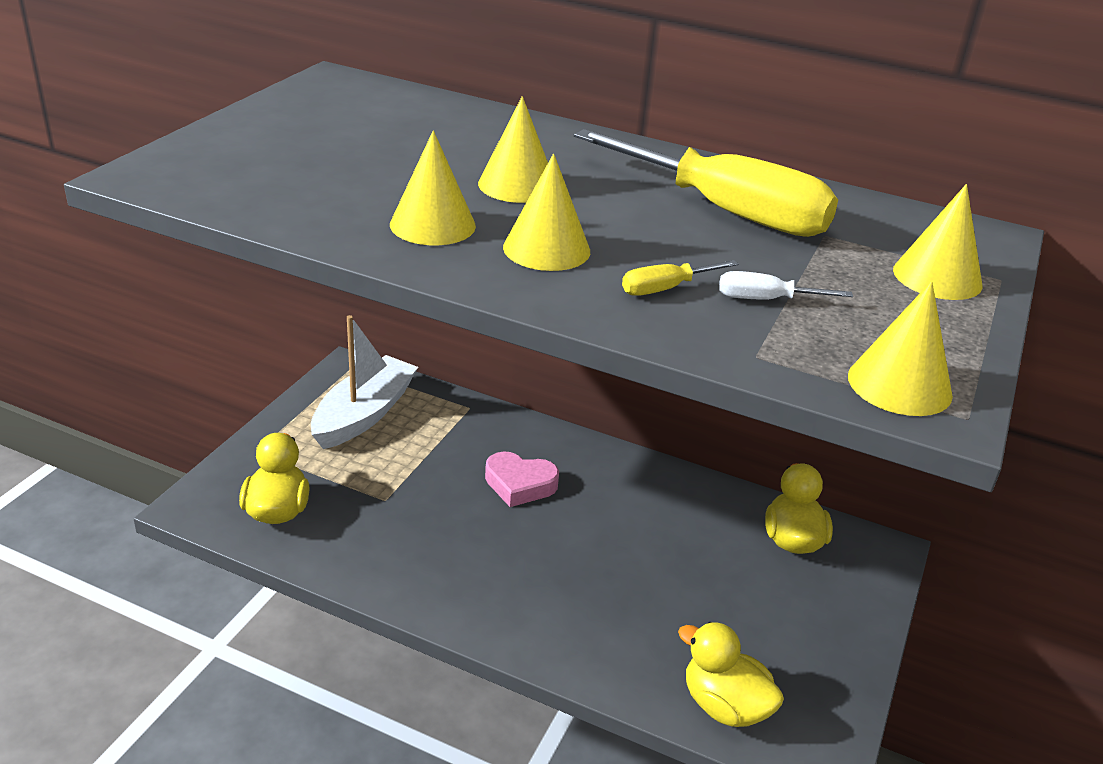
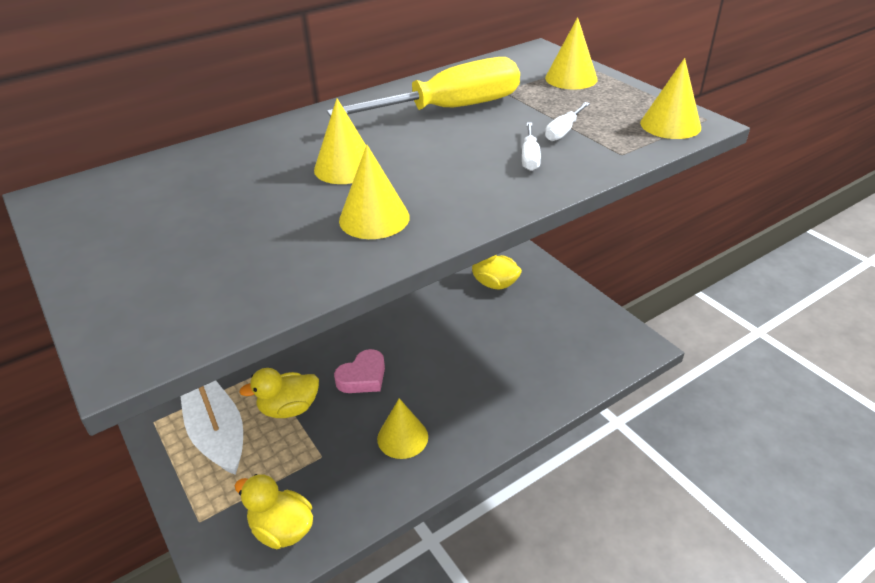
camera: 55 degrees left, 5 degrees up
yellow cone [503,154,590,271] -> yellow cone moved to [377,398,428,459]
yellow screwdriver [622,260,739,296] -> white screwdriver [522,122,541,171]
yellow duck [678,622,784,727] -> yellow duck moved to [239,368,319,418]

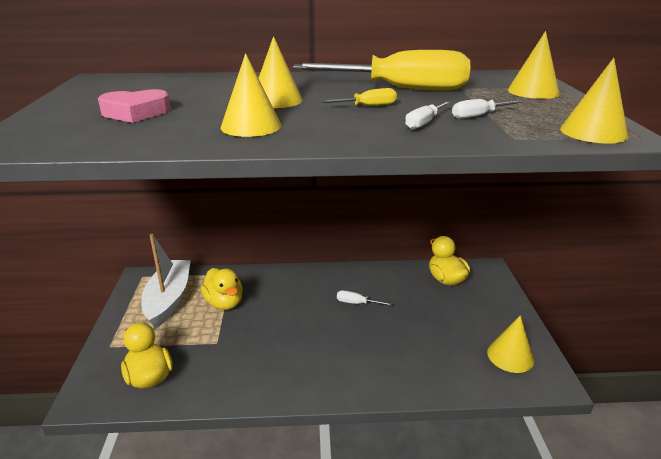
camera: 30 degrees right, 10 degrees down
yellow duck [239,368,319,418] -> yellow duck turned 135 degrees counterclockwise [201,268,243,310]
pink heart [334,349,385,393] -> pink heart moved to [98,89,171,123]
yellow cone [377,398,428,459] -> yellow cone moved to [487,315,534,373]
none -> yellow screwdriver [321,88,397,106]
none -> white screwdriver [337,290,393,306]

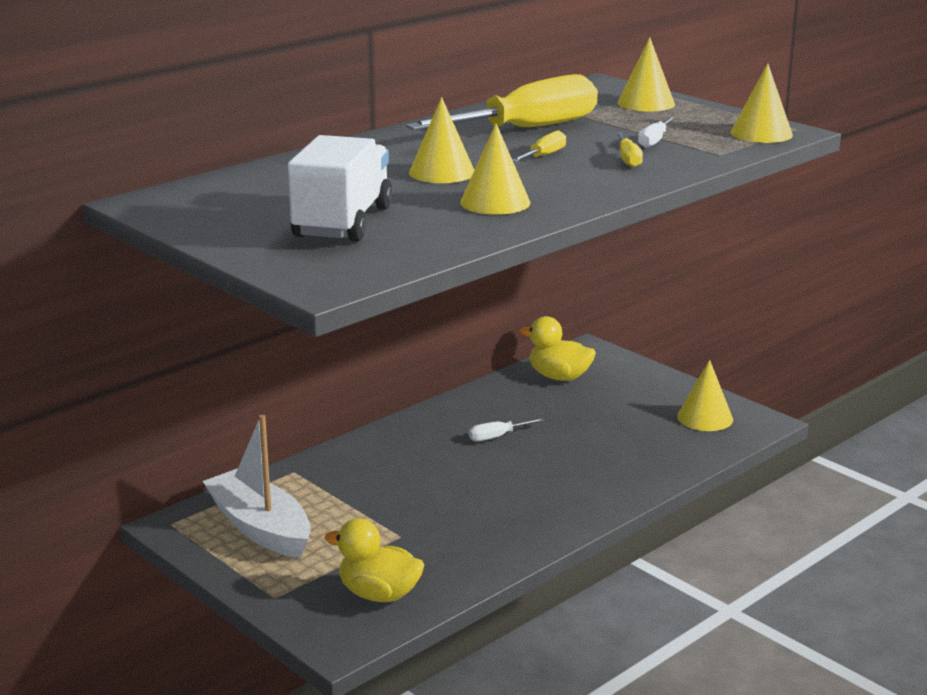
camera: 40 degrees left, 5 degrees down
pink heart [98,89,171,123] -> white truck [288,135,393,242]
yellow duck [201,268,243,310] -> none
white screwdriver [405,101,450,130] -> yellow screwdriver [616,132,643,168]

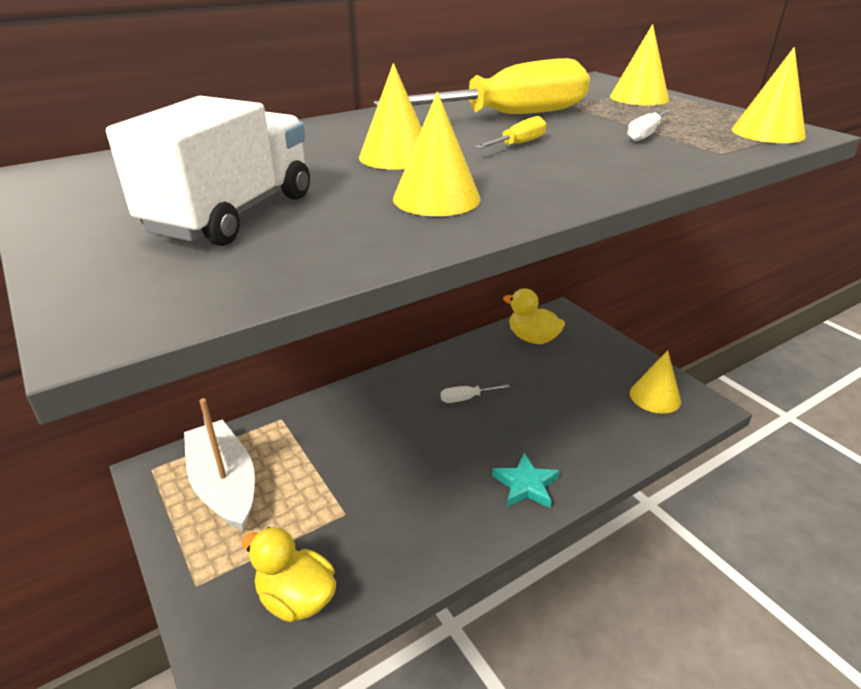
camera: 10 degrees right, 10 degrees up
yellow screwdriver [616,132,643,168] -> none
none -> turquoise star [492,453,560,508]

